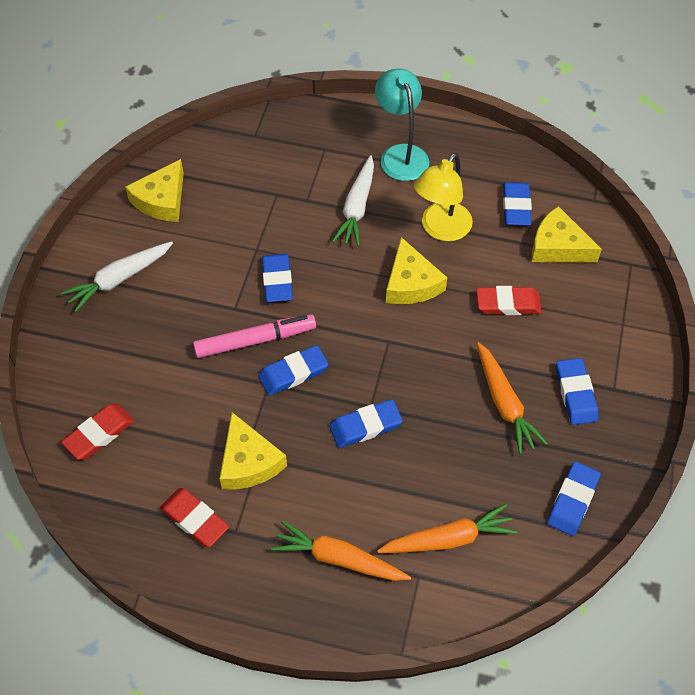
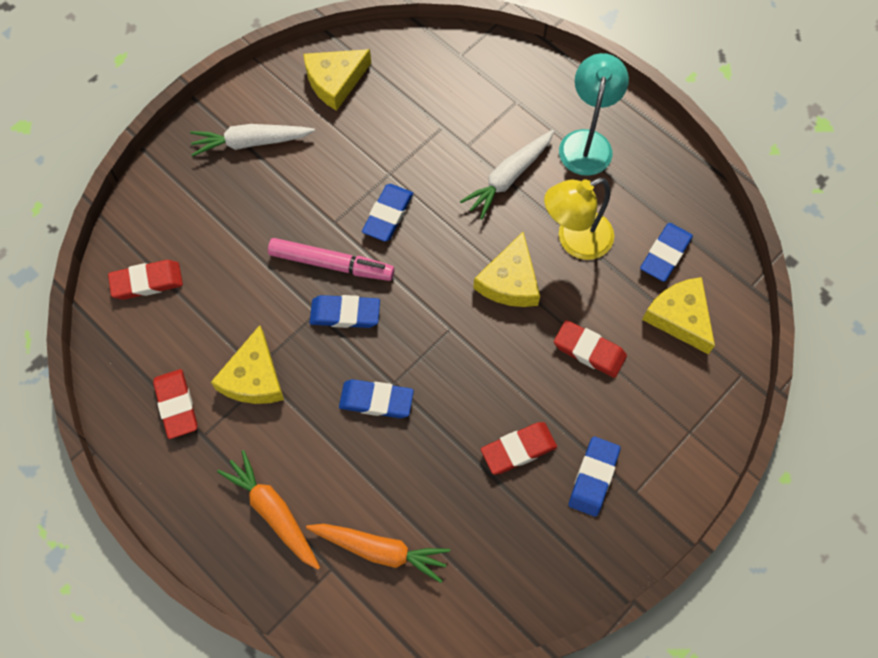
camera: 30 degrees right, 10 degrees up
orange carrot [477,342,548,454] -> red eraser [481,422,557,475]
blue eraser [547,462,601,536] -> none

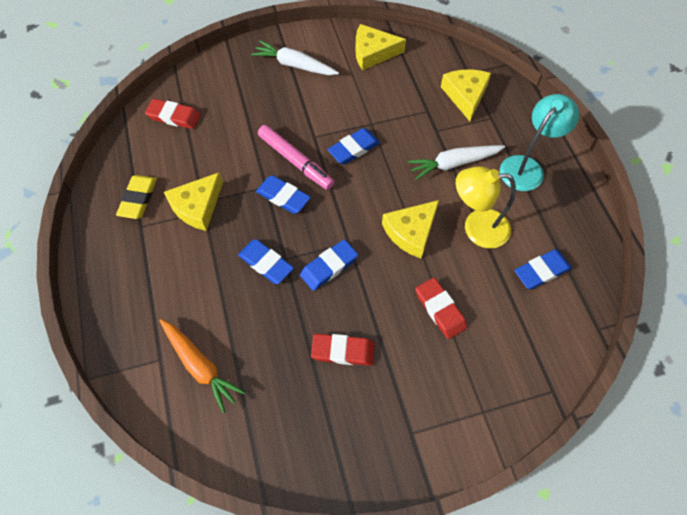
camera: 30 degrees right, 5 degrees down
red eraser [153,369,197,439] -> yellow eraser [116,175,157,219]
orange carrot [217,450,320,570] -> none
blue eraser [569,436,621,517] -> blue eraser moved to [300,239,358,291]
yellow cheese [642,277,715,355] -> yellow cheese moved to [441,69,491,121]

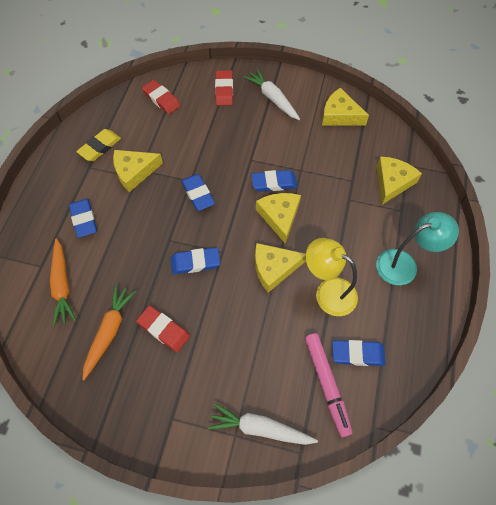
camera: 30 degrees right, 0 degrees up
blue eraser [238,239,294,284] -> blue eraser moved to [69,198,97,238]
pink marker [258,125,334,190] -> pink marker moved to [305,333,353,437]
white carrot [407,145,505,180] -> white carrot moved to [208,403,318,445]
red eraser [415,278,467,339] -> red eraser moved to [215,70,233,106]
none -> orange carrot [82,285,136,380]
none -> yellow cheese [256,193,301,244]

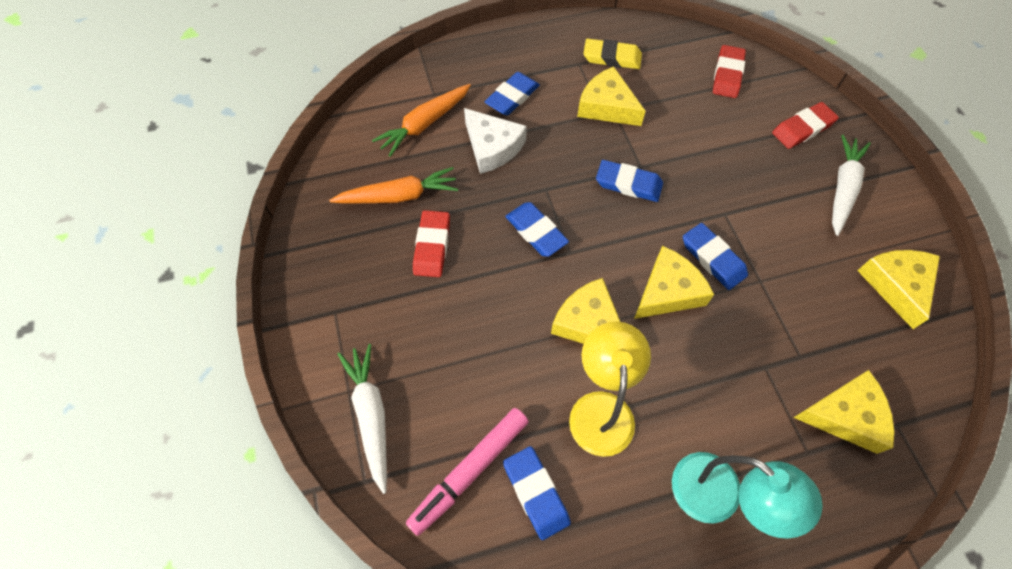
camera: 60 degrees right, 0 degrees up
blue eraser [181,174,215,211] -> blue eraser turned 75 degrees clockwise [596,160,663,202]
none -> white cheese [464,108,527,174]

